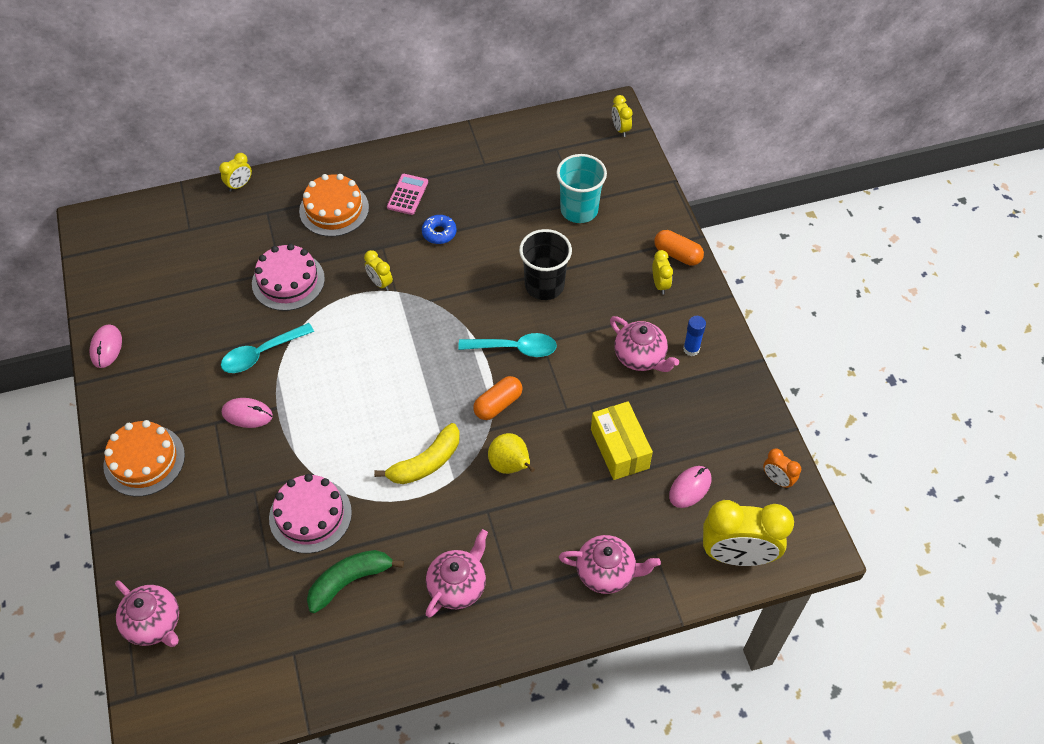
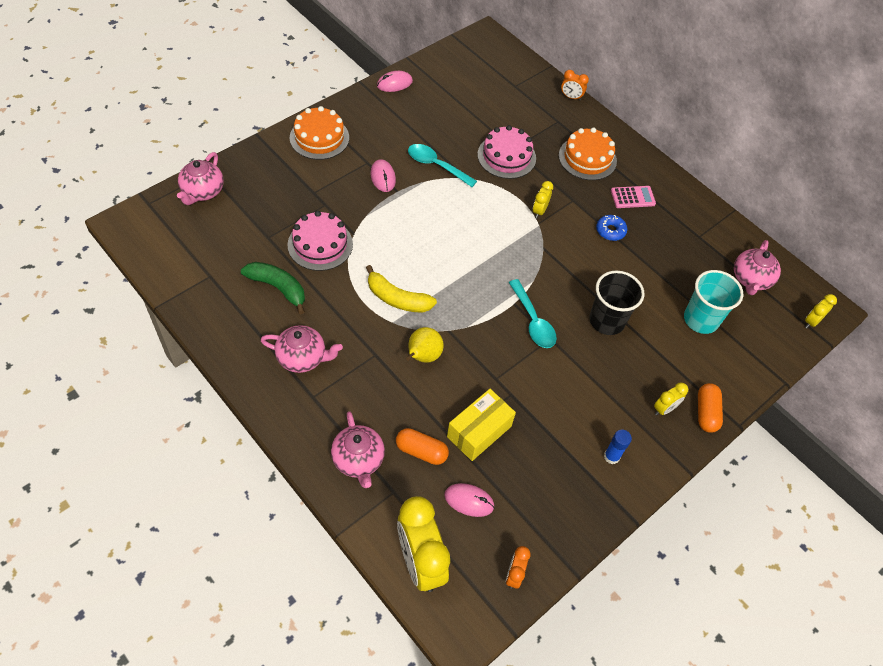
camera: 60 degrees right, 0 degrees up
yellow clock [219,153,252,192] -> orange clock [561,70,589,101]
orange capsule [473,376,522,420] -> orange capsule moved to [396,428,449,465]
pink teapot [610,316,679,372] -> pink teapot moved to [734,240,781,295]

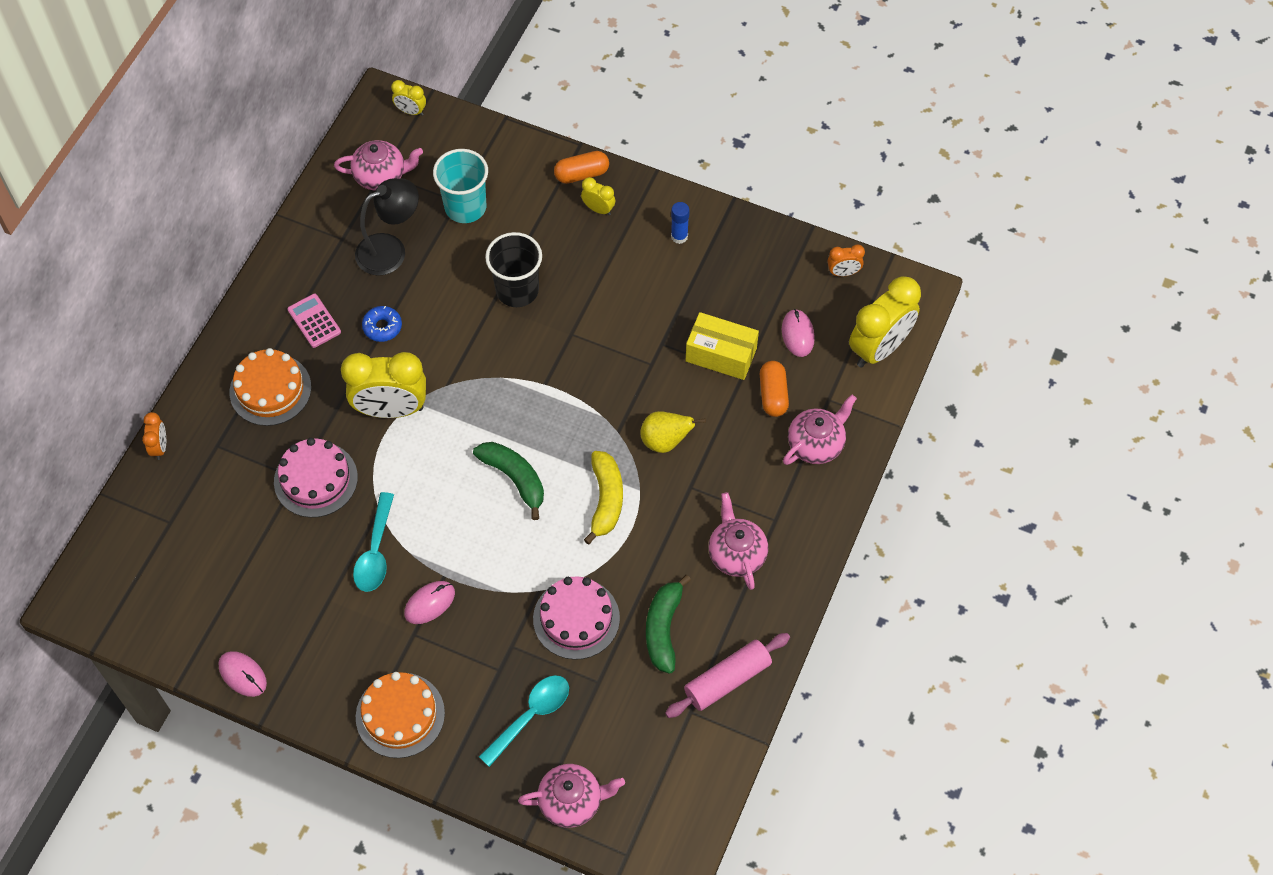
camera: 110 degrees left, 5 degrees up
turquoise spoon [508,279,557,348] -> turquoise spoon moved to [479,675,569,767]
yellow clock [533,181,553,218] -> yellow clock [341,352,426,418], size x2.15
none -> black lamp [355,178,419,276]
none -> green banana [473,442,544,520]
none -> pink rolling pin [665,633,790,718]

